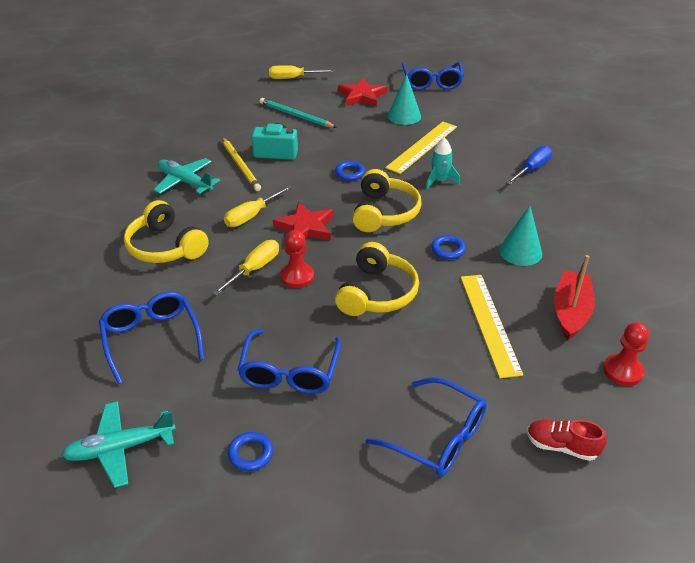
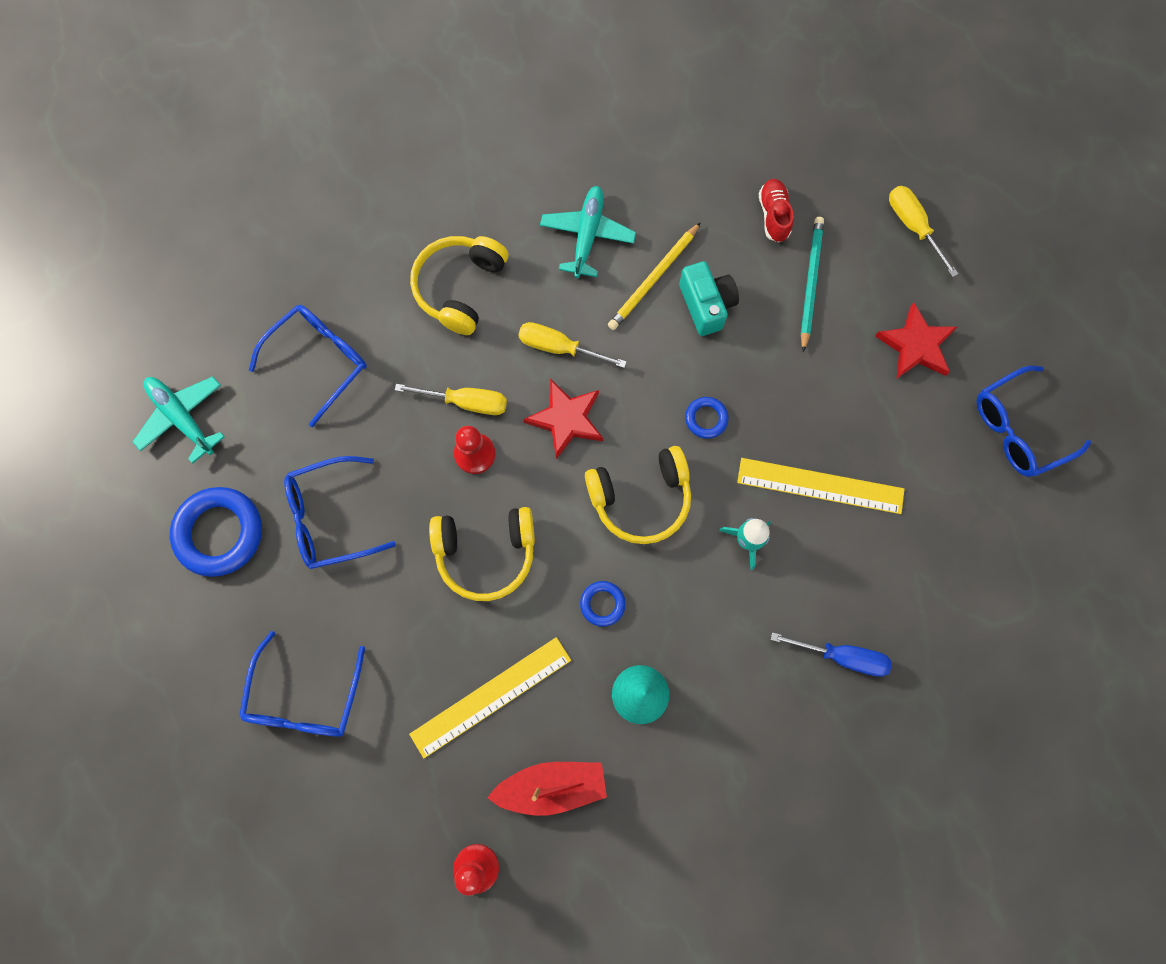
camera: 65 degrees right, 35 degrees up
blue ring [228,432,273,471] -> blue ring [170,487,262,577], size x2.02
turquoise cone [387,74,421,125] -> none
red shoe [527,419,607,461] -> red shoe moved to [759,179,793,243]

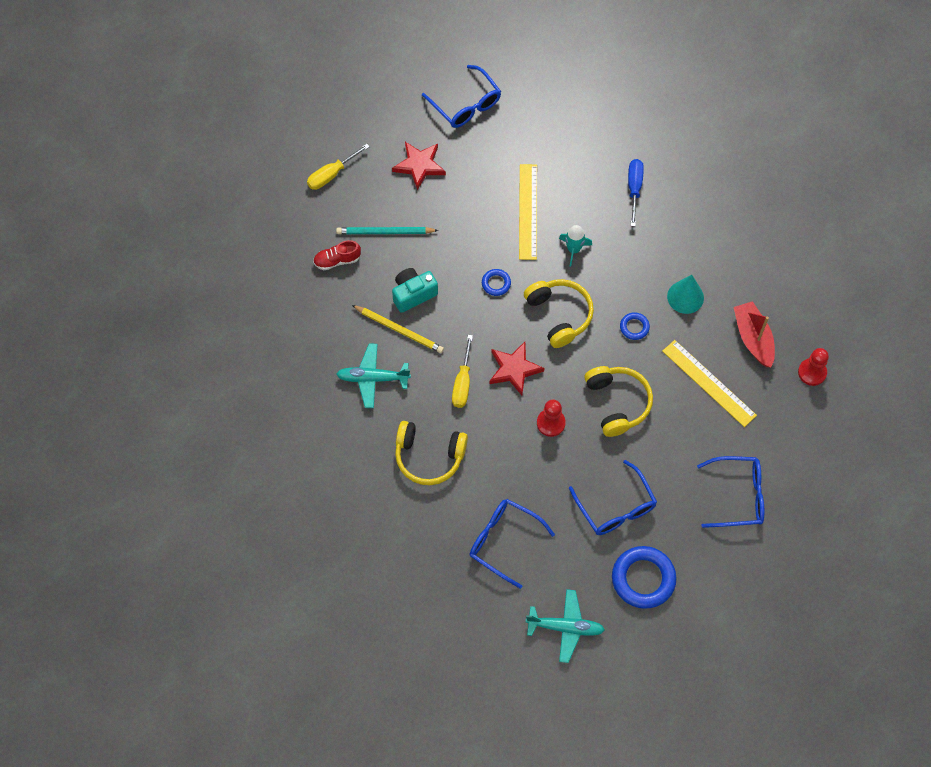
camera: 100 degrees left, 10 degrees down
turquoise plane [133,376,225,464] -> turquoise plane turned 120 degrees counterclockwise [526,589,605,663]
yellow screwdriver [395,384,507,415] -> none

